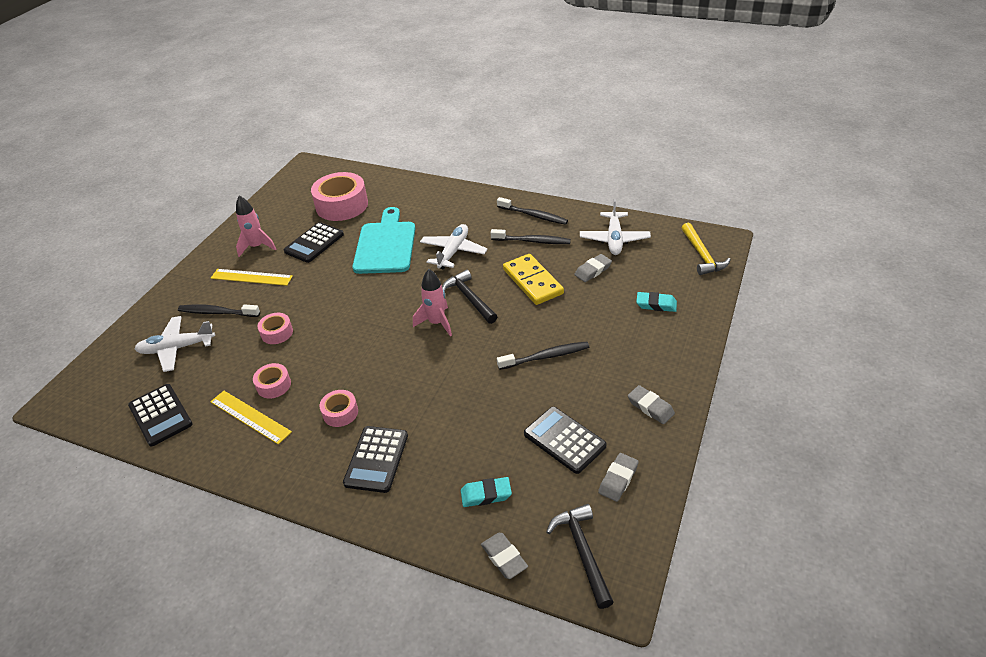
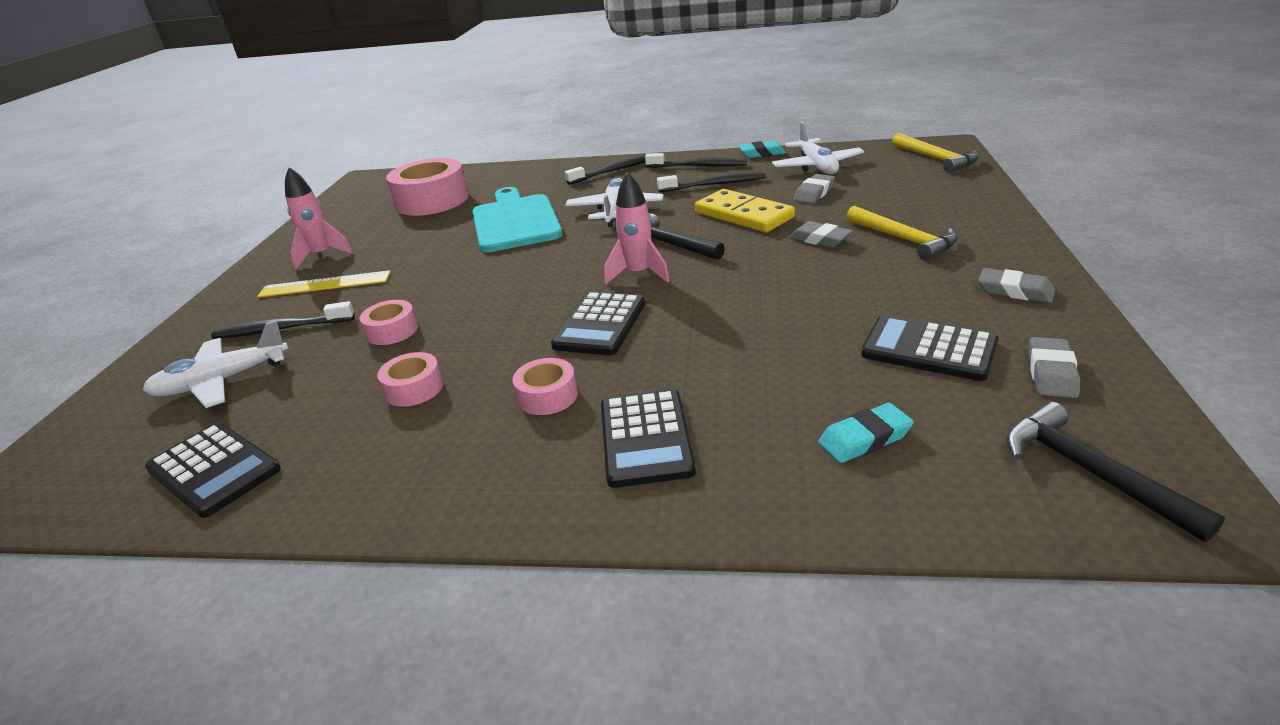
camera: 15 degrees left, 10 degrees down
yellow ruler [210,391,292,445] -> none
black calculator [284,222,344,263] -> black calculator moved to [551,291,645,355]
grey eraser [481,533,528,579] -> grey eraser moved to [790,221,853,248]
black toothbrush [497,341,589,370] -> black toothbrush moved to [565,155,645,185]
turquoise eraser [636,292,677,312] -> turquoise eraser moved to [739,141,786,158]
none -> yellow hammer [846,206,958,261]

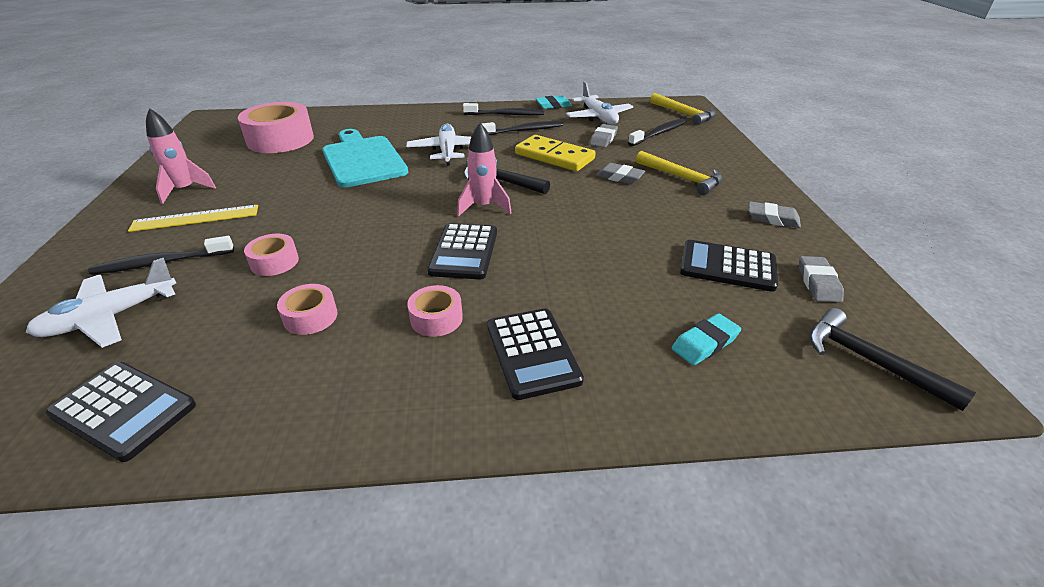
camera: 15 degrees left, 5 degrees up
black toothbrush [565,155,645,185] -> black toothbrush moved to [628,118,687,146]

